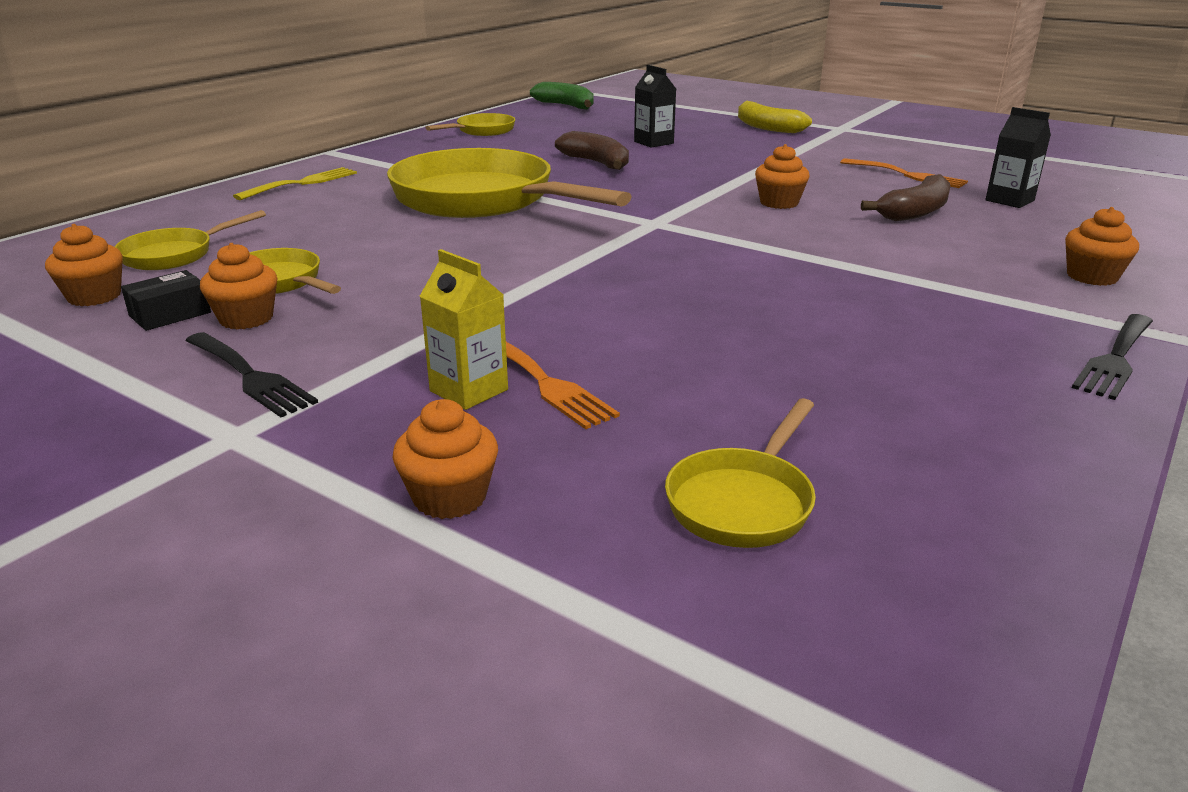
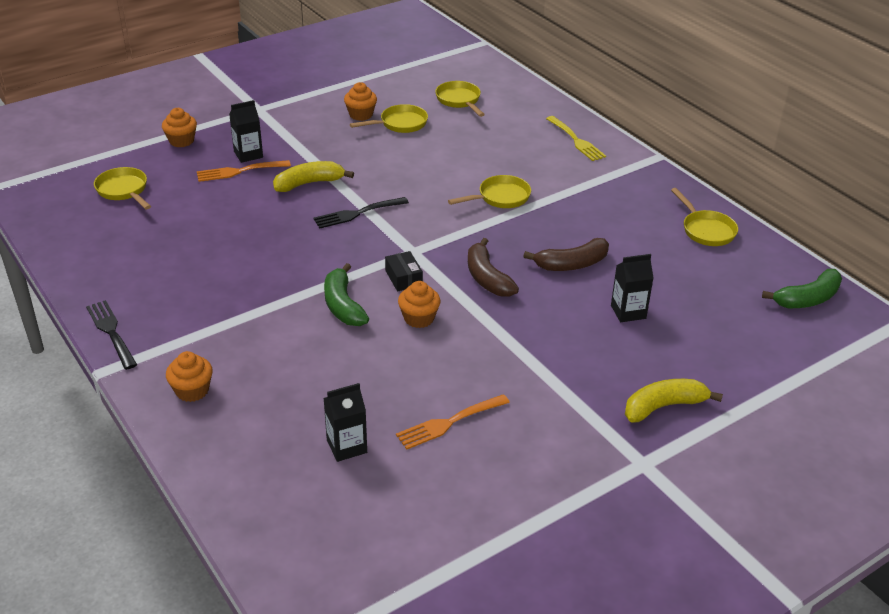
camera: 110 degrees right, 10 degrees up
orange cupcake [45,224,123,306] -> none
black box [121,270,211,331] -> black box moved to [385,251,423,291]
black fork [185,332,318,417] -> black fork moved to [313,197,409,228]
yellow pan [387,148,632,218] -> yellow pan [448,175,531,208], size x0.46
yellow carton [420,249,508,410] -> black carton [229,100,263,163]
brown banana [861,174,950,221] -> brown banana moved to [468,238,519,297]
none -> yellow banana [273,161,354,192]
none -> green banana [324,263,369,326]

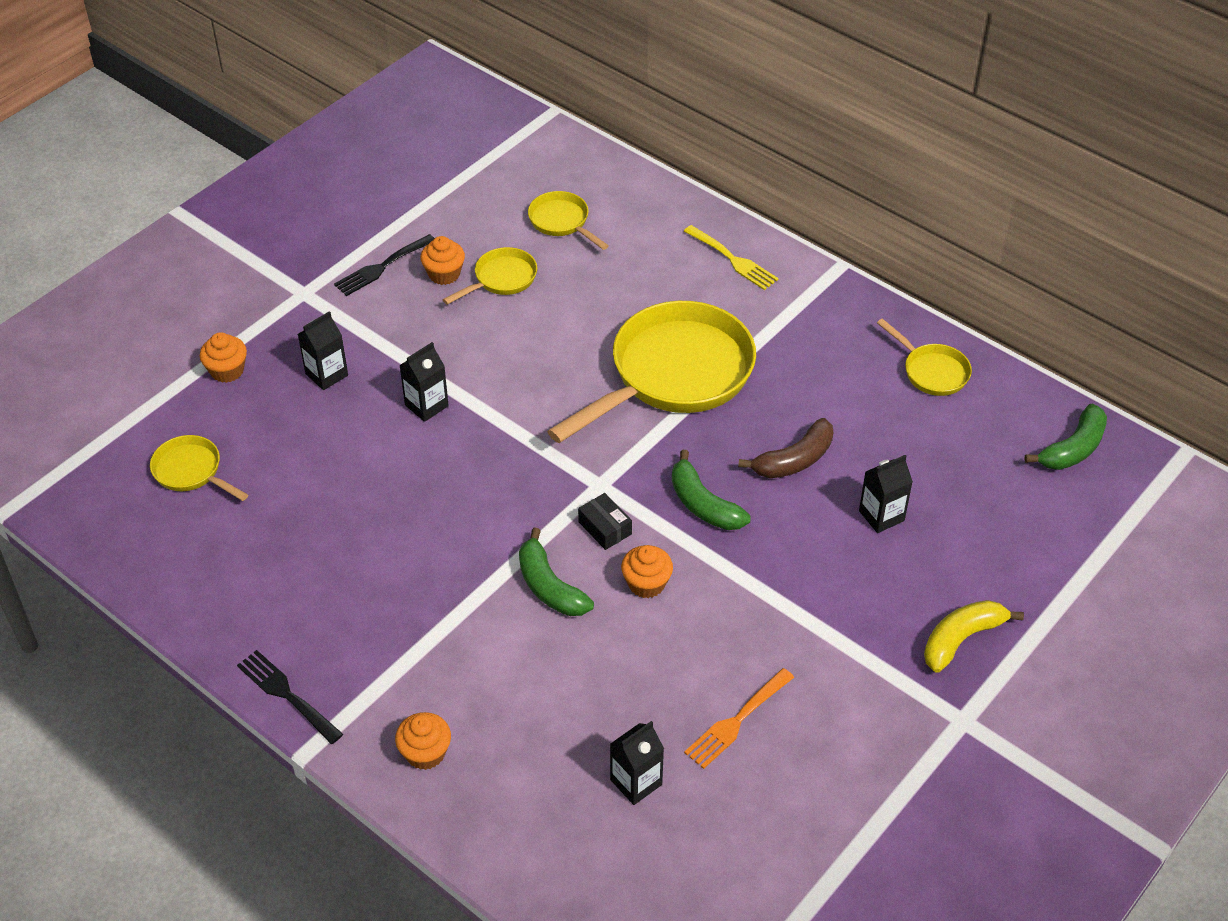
camera: 15 degrees left, 10 degrees up
orange fork [197,160,291,182] -> none
yellow banana [273,161,354,192] -> black carton [399,342,449,422]
black fork [313,197,409,228] -> black fork moved to [334,234,435,296]
yellow pan [448,175,531,208] -> yellow pan [547,301,756,443], size x2.17
brown banana [468,238,519,297] -> green banana [672,450,751,530]

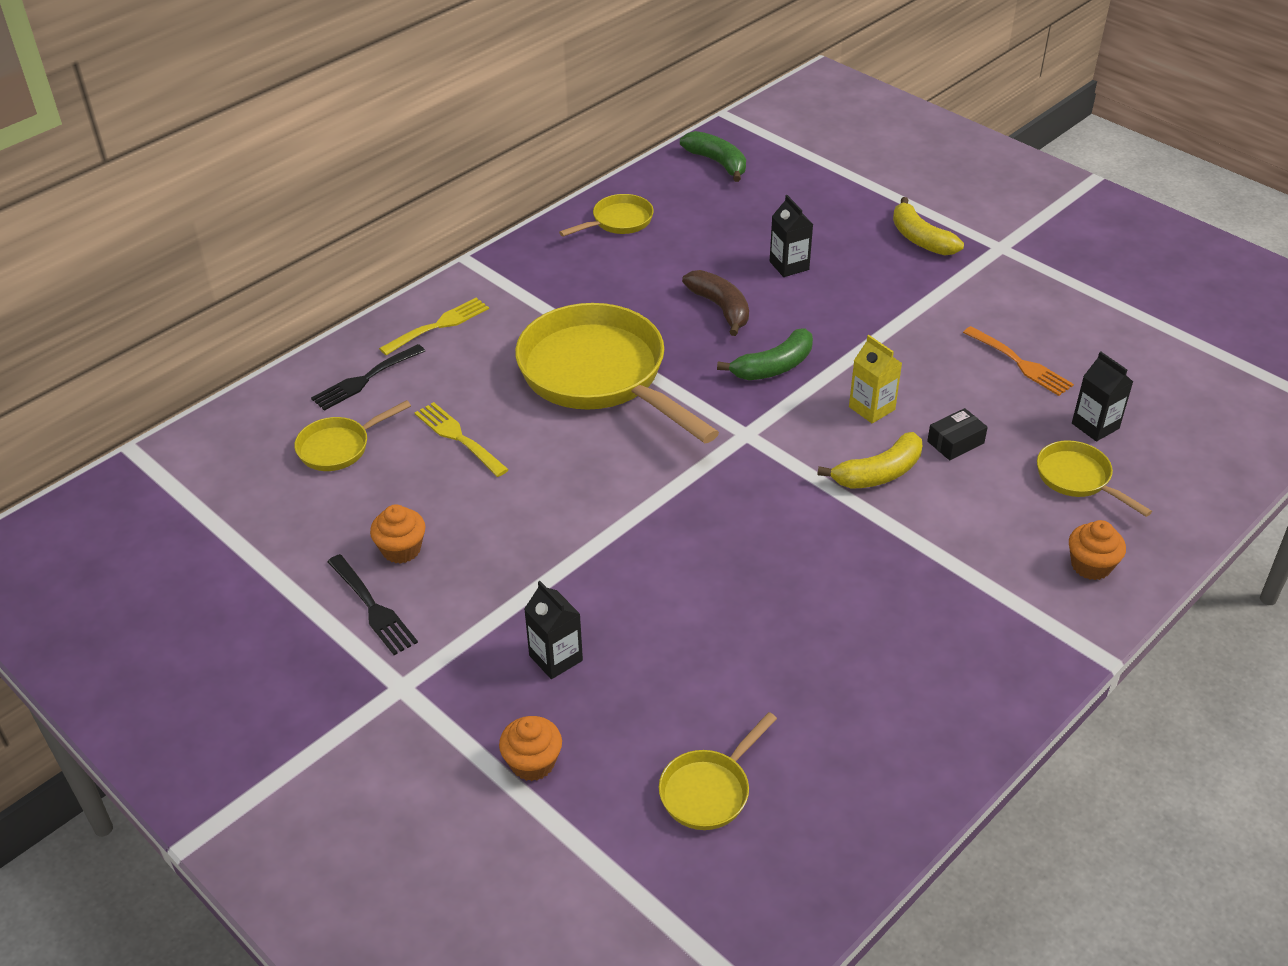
camera: 85 degrees left, 5 degrees down
black fork [237,650,343,744] -> black fork moved to [311,344,425,411]
black carton [399,342,449,422] -> none
yellow pan [443,247,537,305] -> yellow pan moved to [1037,440,1152,517]
green banana [519,528,594,616] -> yellow banana [817,432,922,489]
black box [578,493,632,550] -> black box moved to [927,408,988,461]
orange cupcake [621,545,673,598] -> yellow carton [849,335,902,424]
none -> yellow fork [415,402,509,477]

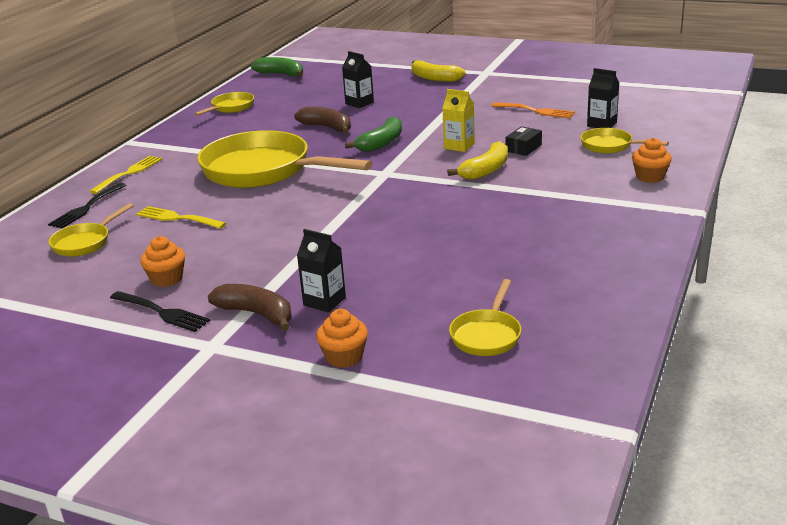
camera: 20 degrees left, 15 degrees down
none -> brown banana [208,284,292,331]

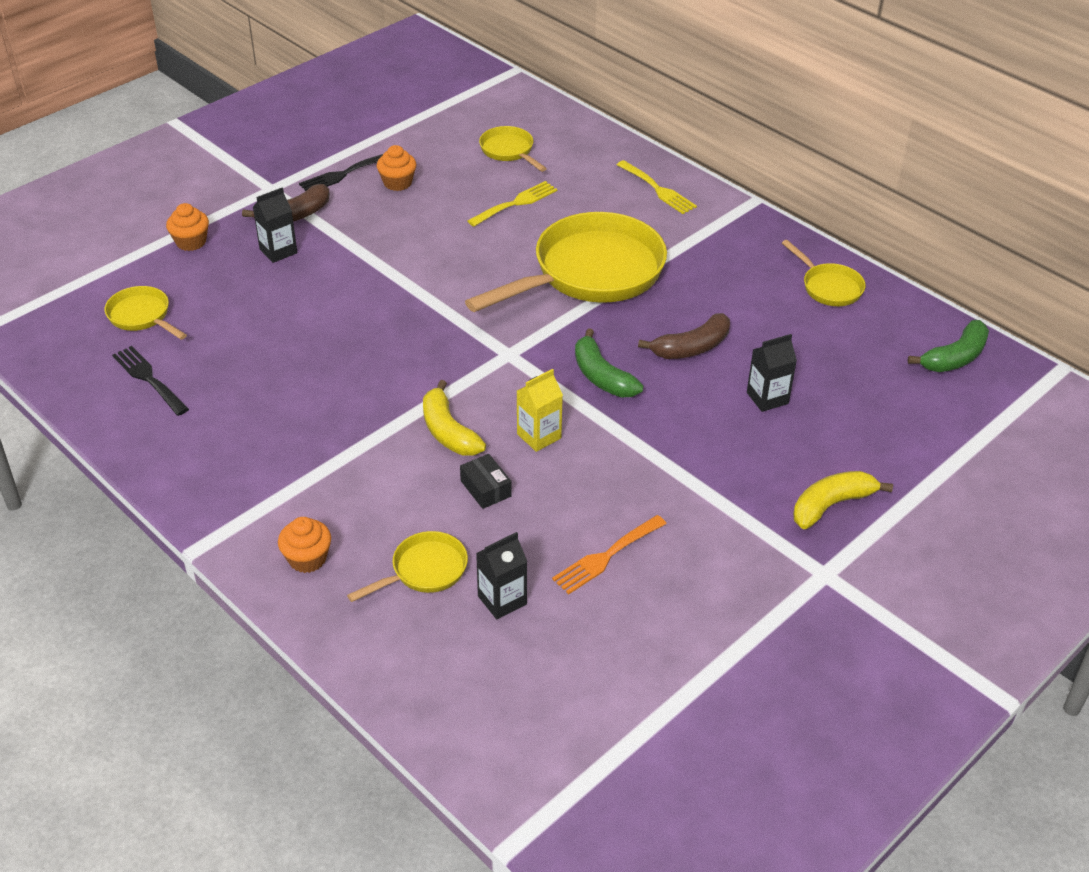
camera: 110 degrees right, 15 degrees up
black fork [48,183,126,228] -> black fork moved to [112,346,189,416]

